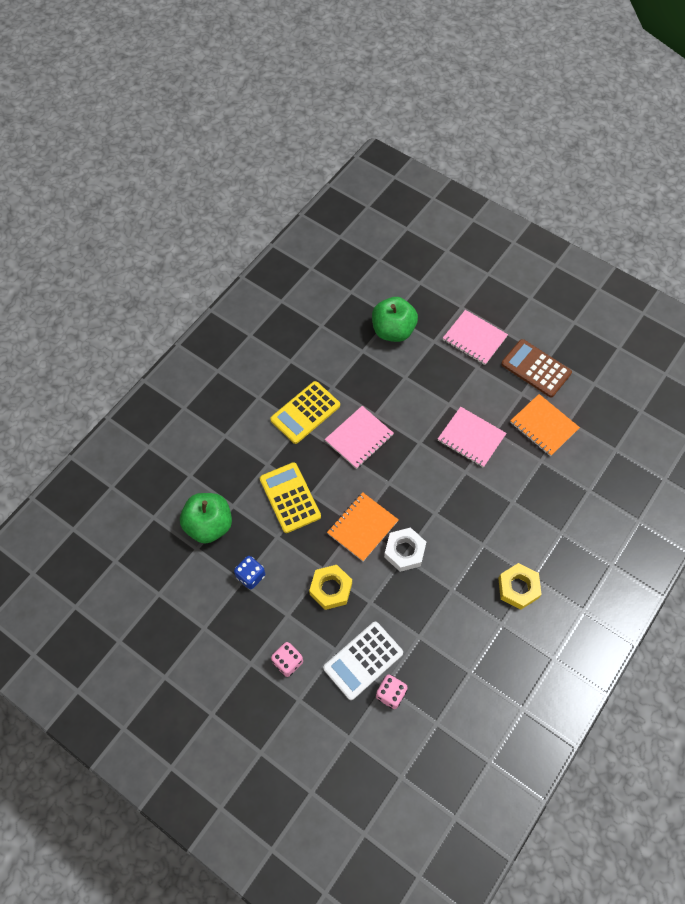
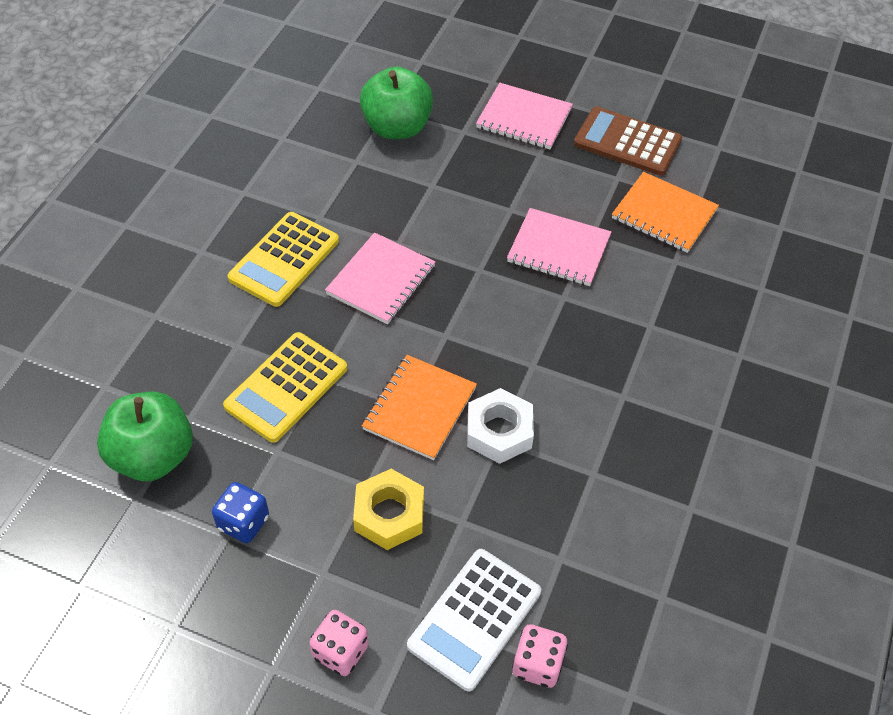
camera: 15 degrees left, 10 degrees down
yellow calculator [260,462,321,533] -> yellow calculator turned 105 degrees counterclockwise [223,332,347,443]
yellow nut [498,563,542,610] -> none

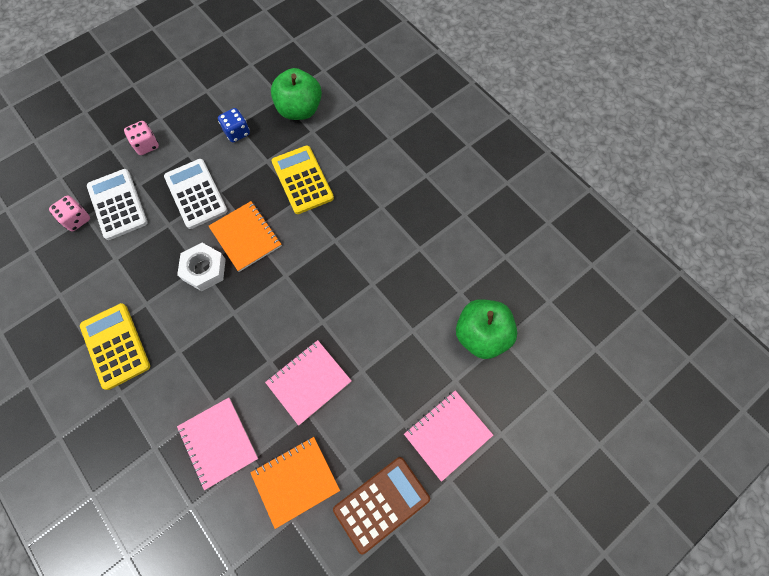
camera: 120 degrees right, 15 degrees up
yellow calculator [228,212,339,307] -> yellow calculator moved to [80,303,150,390]
pink notebook [325,233,435,324] -> pink notebook moved to [177,398,258,490]
yellow nut [353,469,424,550] -> white calculator [164,159,228,229]

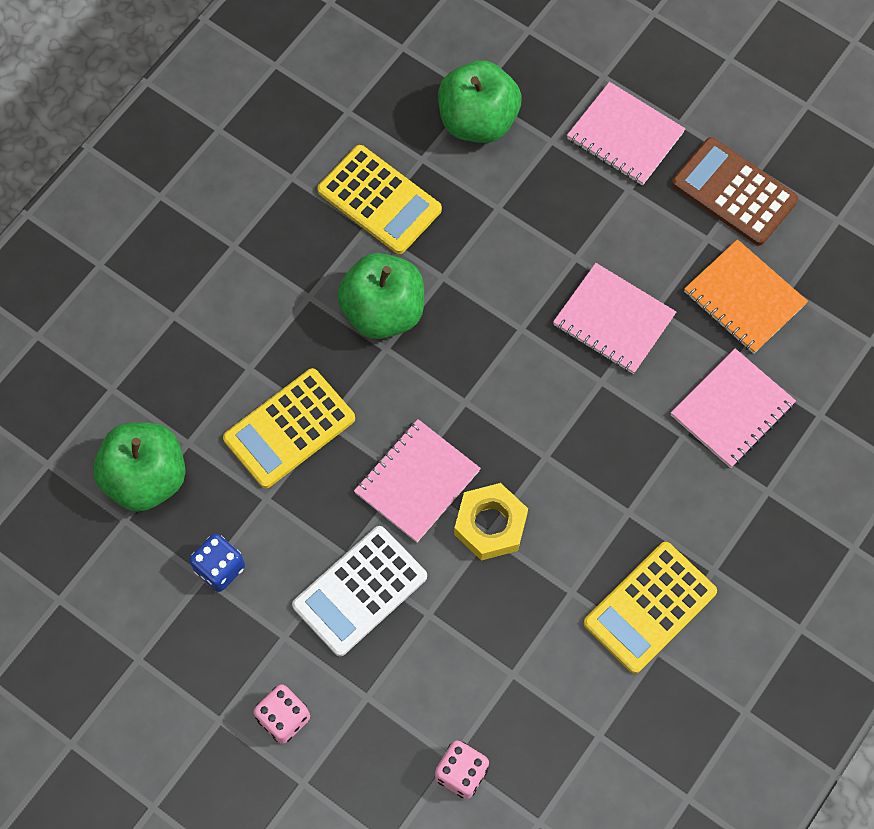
camera: 105 degrees left, 0 degrees up
white calculator [87,169,148,240] -> none
white nut [177,243,226,291] -> yellow nut [454,483,528,561]
orange notebook [209,201,282,272] -> pink notebook [354,419,481,543]
none -> yellow calculator [317,145,442,254]
none -> green apple [337,253,424,339]

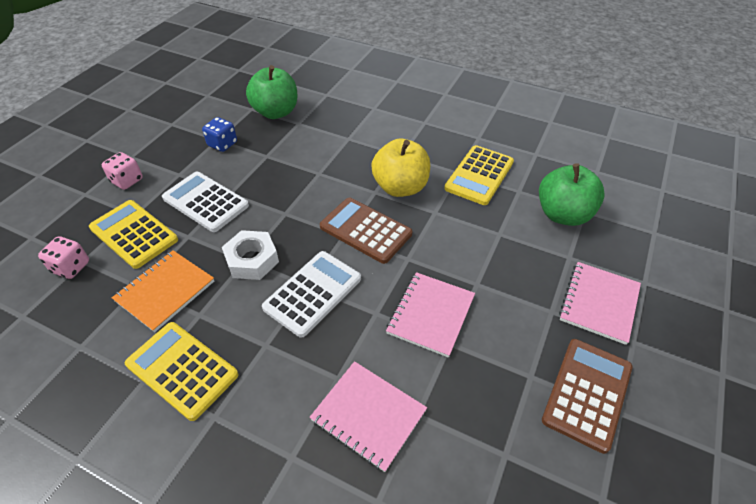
camera: 80 degrees right, 20 degrees down
yellow calculator [223,368,355,488] -> yellow calculator moved to [89,200,178,269]
green apple [337,253,424,339] -> yellow apple [371,139,430,197]
pink notebook [354,419,481,543] -> none
yellow nut [454,483,528,561] -> white nut [222,230,279,280]
orange notebook [684,239,808,354] -> orange notebook moved to [112,250,214,332]
none -> white calculator [262,251,361,338]
none -> brown calculator [320,198,412,264]

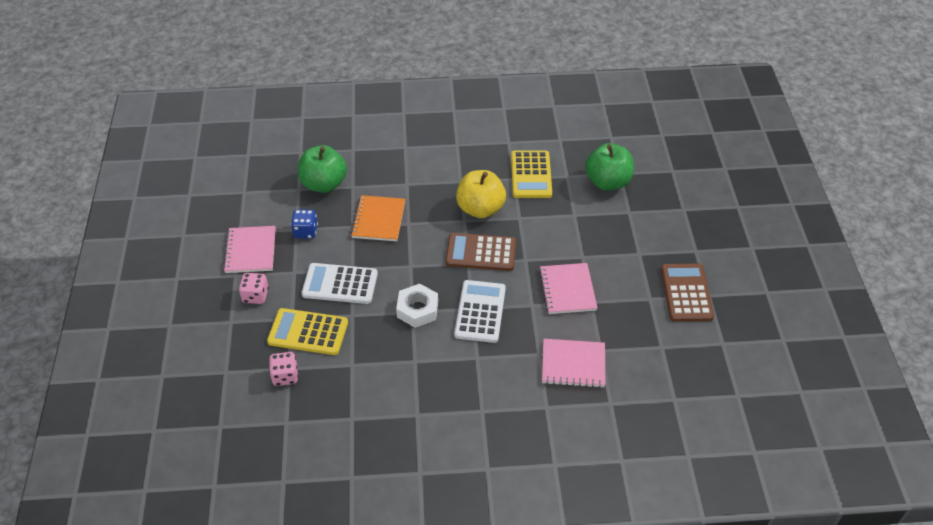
camera: 30 degrees left, 0 degrees up
orange notebook [112,250,214,332] -> orange notebook moved to [351,195,405,241]
yellow calculator [125,322,239,421] -> none
pink notebook [559,262,641,345] -> pink notebook moved to [223,226,276,273]

